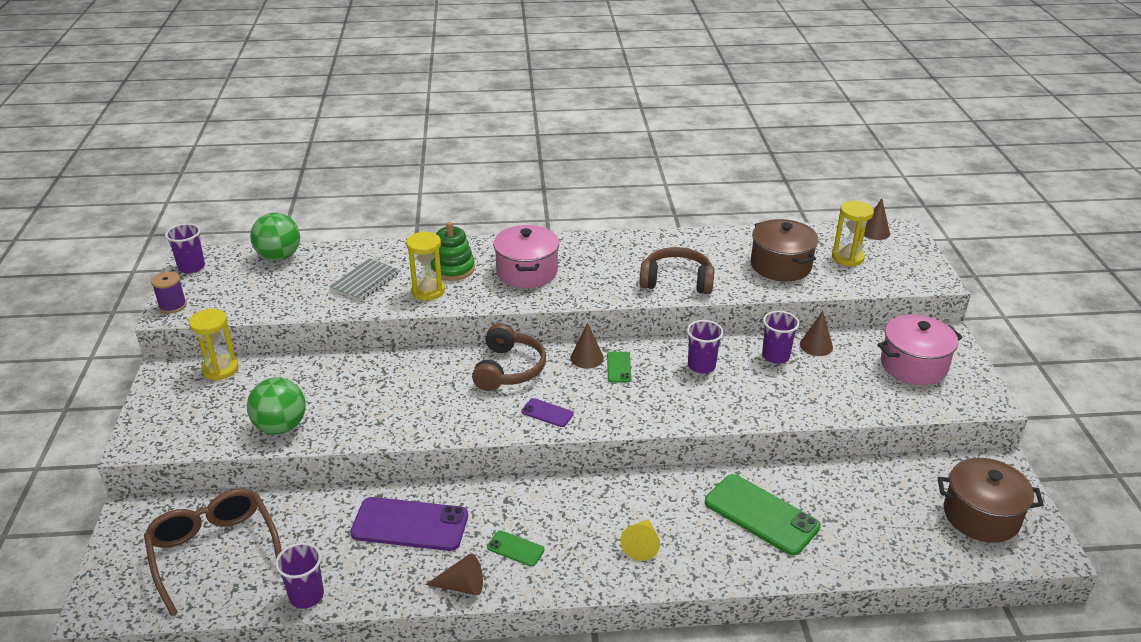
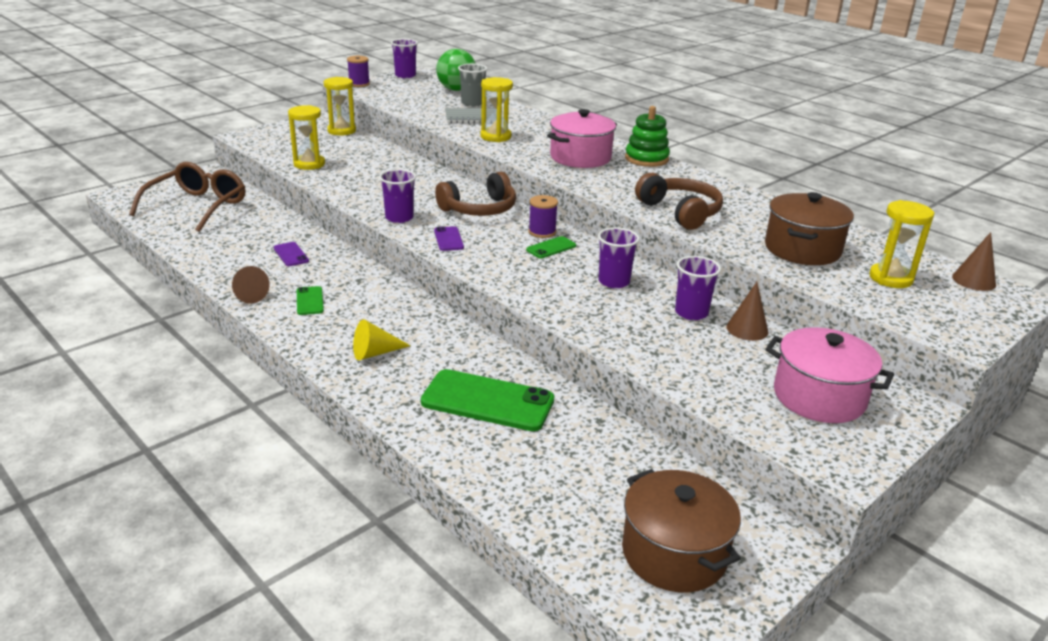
camera: 50 degrees right, 5 degrees down
green ball [247,377,306,434] -> yellow hourglass [288,105,325,170]
purple cup [275,543,324,609] -> purple cup moved to [379,169,416,223]
purple phone [350,497,468,551] -> purple phone [274,242,309,266], size x0.48
green stacking toy [430,222,475,281] -> green stacking toy moved to [625,106,670,167]
brown cone [571,323,604,369] -> purple spool [528,195,558,238]
green phone [705,474,821,556] -> green phone turned 75 degrees counterclockwise [421,369,554,431]
none -> grey cup [458,64,487,107]

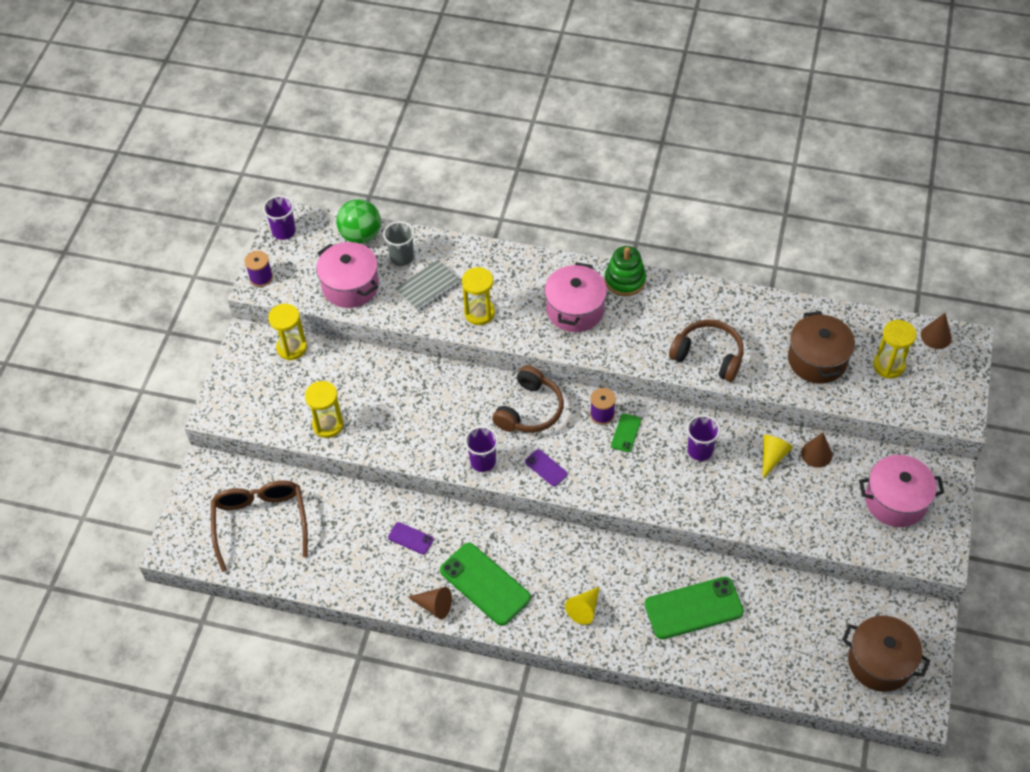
camera: 30 degrees left, 25 degrees up
green phone [297,286,324,315] -> green phone [440,543,531,626], size x2.08
purple cup [675,256,721,320] -> yellow cone [763,435,793,478]
none -> pink pot [316,242,379,308]

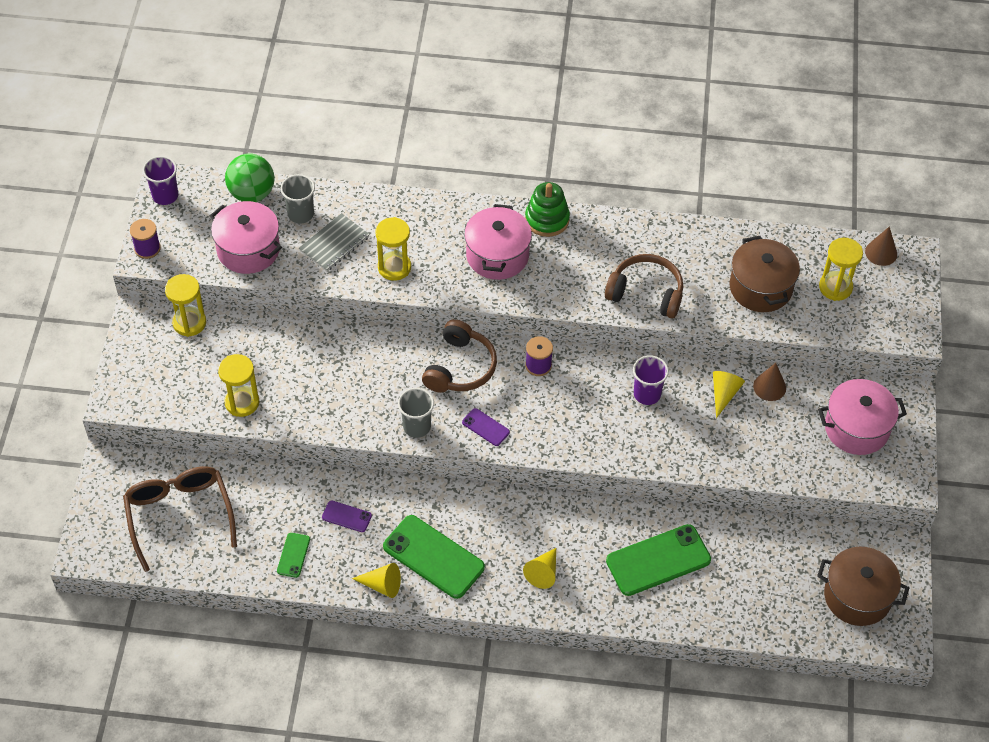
camera: 10 degrees left, 0 degrees up
brown cone [408,587,452,619] -> yellow cone [352,563,401,598]
purple cup [465,426,498,472] -> grey cup [398,388,434,438]
green phone [611,413,641,452] -> green phone moved to [277,533,310,578]

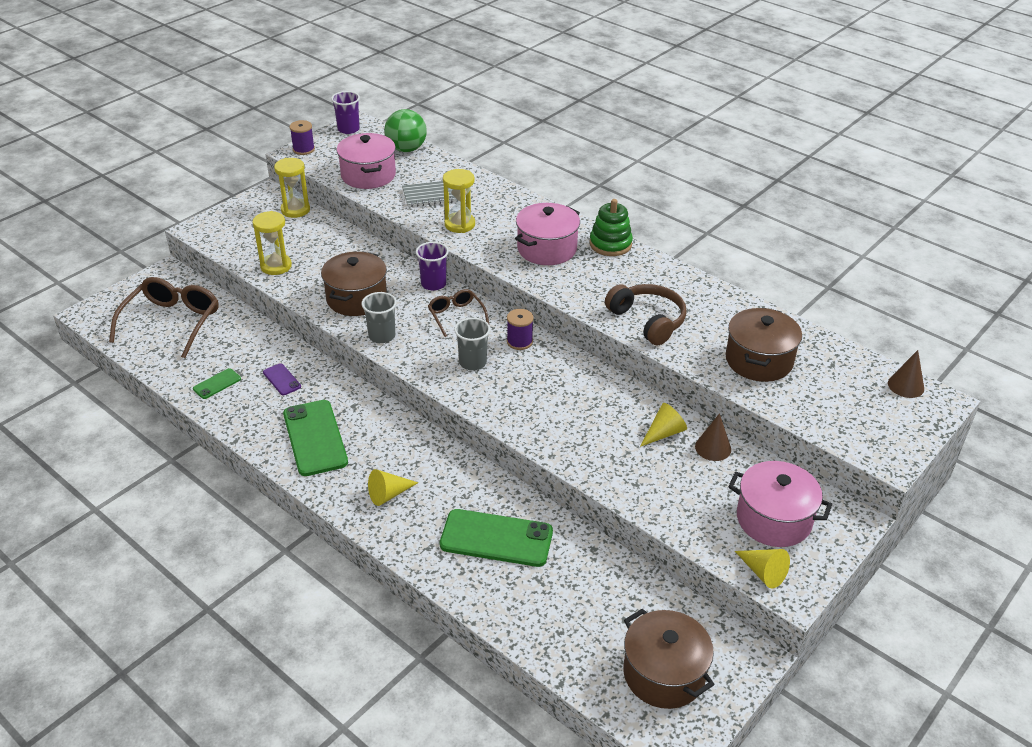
camera: 35 degrees right, 15 degrees down
grey cup [281,174,315,224] -> grey cup moved to [454,318,490,370]
yellow cone [352,563,401,598] -> yellow cone moved to [735,549,790,589]
brown headphones [422,319,497,393] -> brown glasses [428,289,489,337]
purple phone [462,408,510,446] -> none
purple cup [633,355,669,405] -> purple cup moved to [416,242,449,291]
yellow hourglass [819,238,863,301] -> none
none -> brown pot [321,251,387,316]

